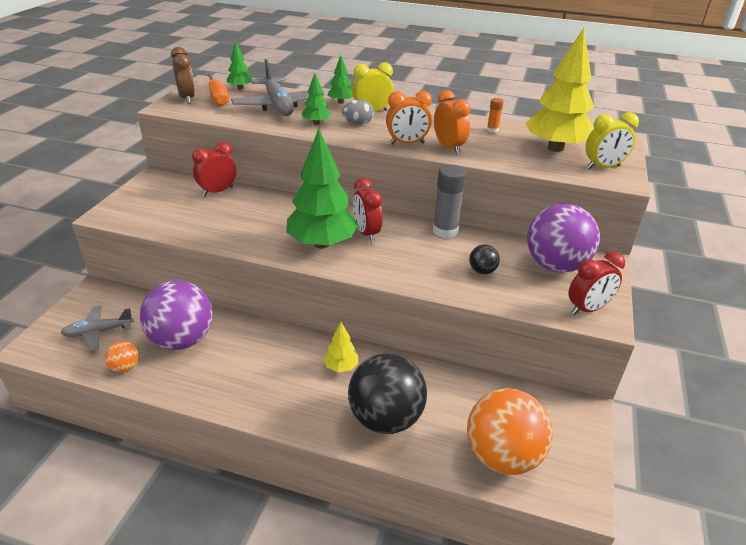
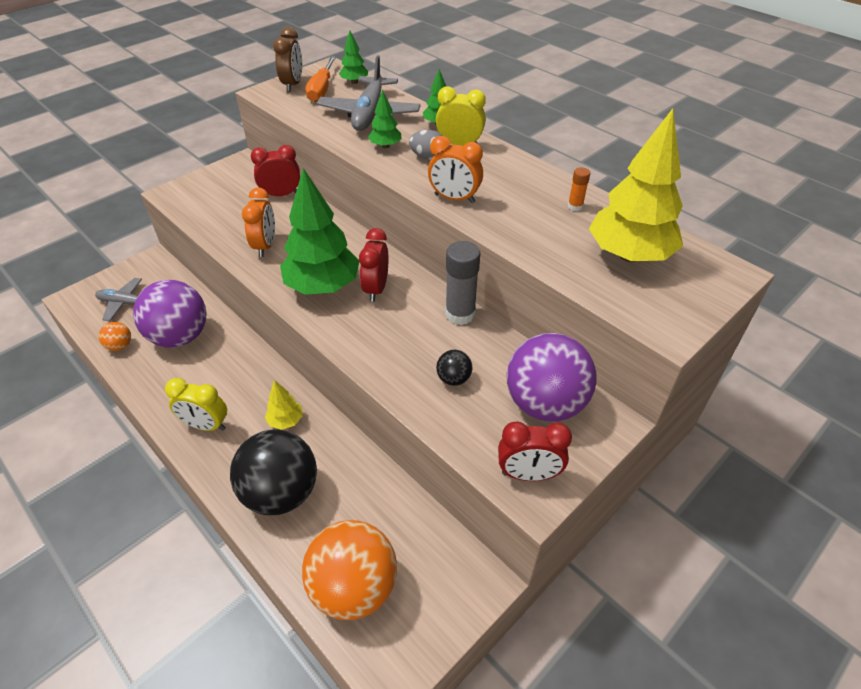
camera: 30 degrees right, 10 degrees up
orange clock [434,90,471,154] -> orange clock moved to [242,187,275,257]
yellow clock [585,112,639,169] -> yellow clock moved to [165,378,227,431]

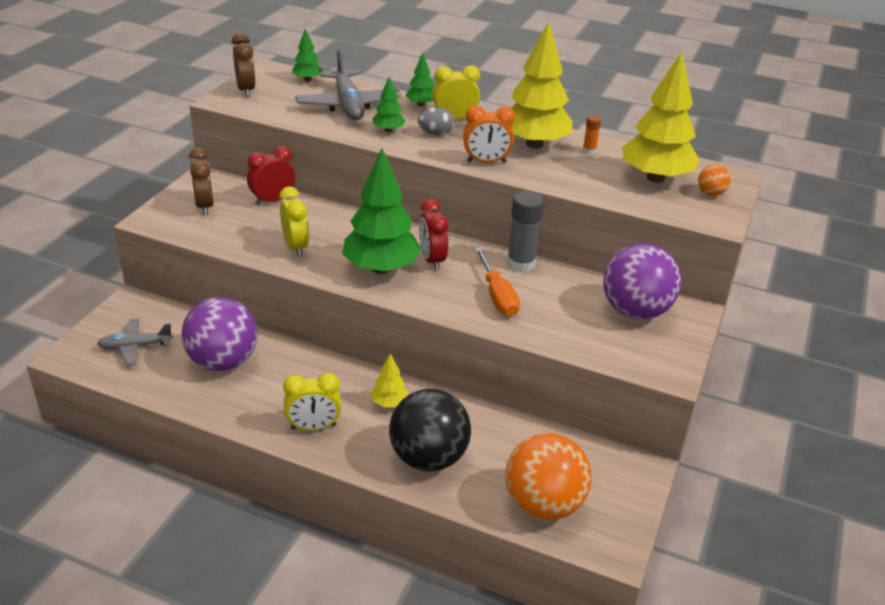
camera: 25 degrees left, 10 degrees down
orange ball [99,322,131,351] -> orange ball moved to [698,164,731,196]
orange clock [242,187,275,257] -> yellow clock [279,187,309,257]
orange screwdriver [305,56,336,102] -> orange screwdriver moved to [475,248,520,317]
black ball [436,350,472,386] -> none
red clock [498,421,572,481] -> none
none -> brown clock [189,148,214,215]
none -> yellow tree [511,22,573,149]

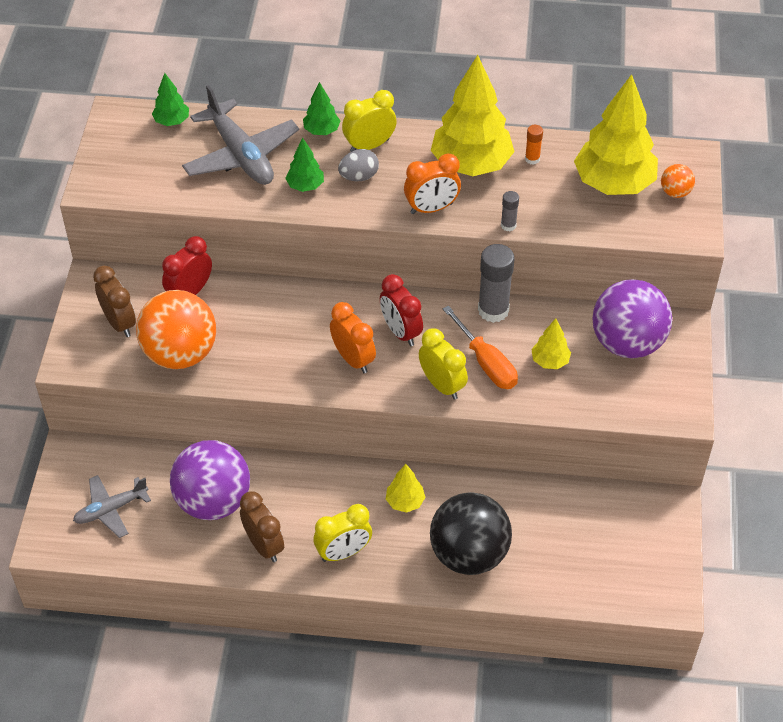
camera: 15 degrees left, 15 degrees up
brown clock [232,33,256,97] -> brown clock moved to [240,491,284,562]
yellow clock [279,187,309,257] -> yellow clock moved to [419,328,468,400]
green tree [342,148,421,274] -> orange clock [330,302,376,373]
orange ball [505,433,592,520] -> orange ball moved to [136,290,216,369]
none -> grey glue stick [501,191,519,231]
none -> yellow tree [531,318,571,369]

